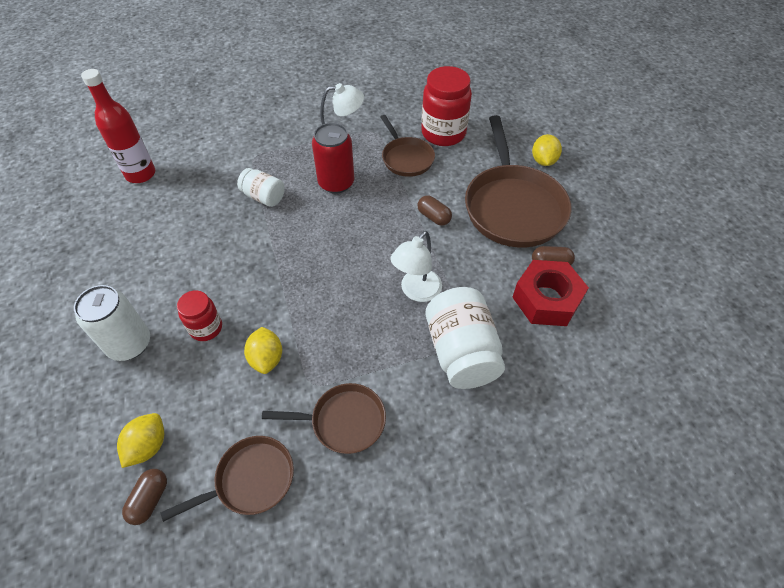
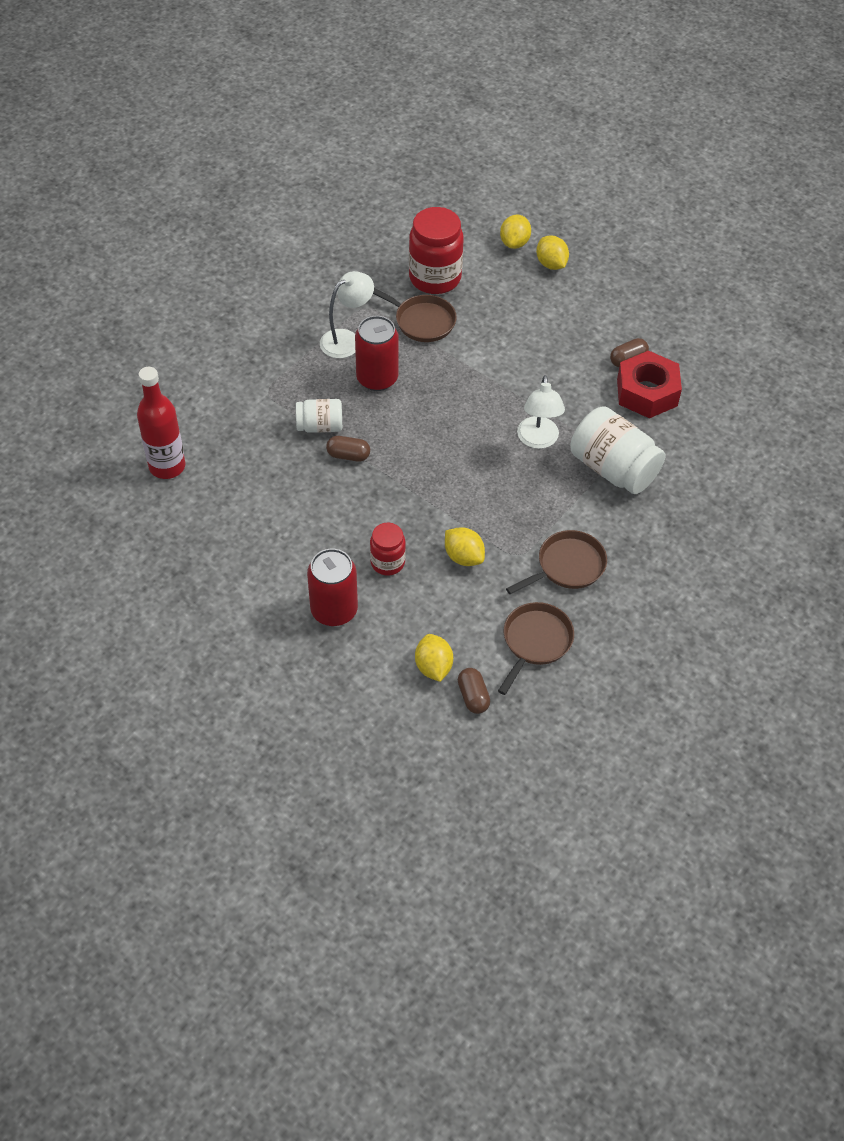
camera: 35 degrees left, 0 degrees up
white can [74,285,150,361] -> red can [307,549,358,626]
brown capsule [418,195,452,226] -> brown capsule moved to [326,436,370,461]
brown pan [465,115,571,247] -> none
none -> yellow lemon [500,214,531,249]

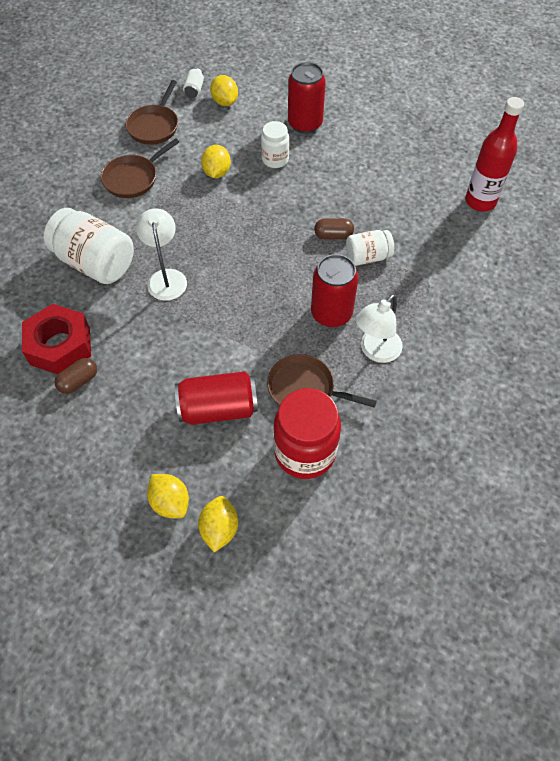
camera: 170 degrees right, 5 degrees up
red jar [370,523,406,575] -> white jar [261,121,289,168]
yellow lemon [445,527,485,566] -> yellow lemon turned 60 degrees clockwise [201,145,231,178]
brown capsule [458,668,490,714] -> white can [183,68,204,98]
none -> red can [175,371,258,425]

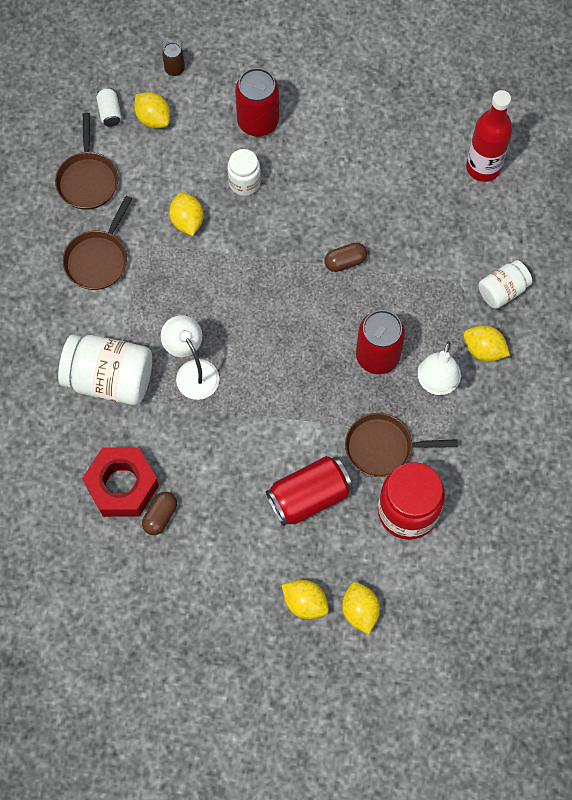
camera: 20 degrees left, 10 degrees up
white jar [346,230,394,266] -> white jar moved to [478,260,532,309]
none -> brown can [162,42,185,76]
none -> yellow lemon [464,325,510,362]

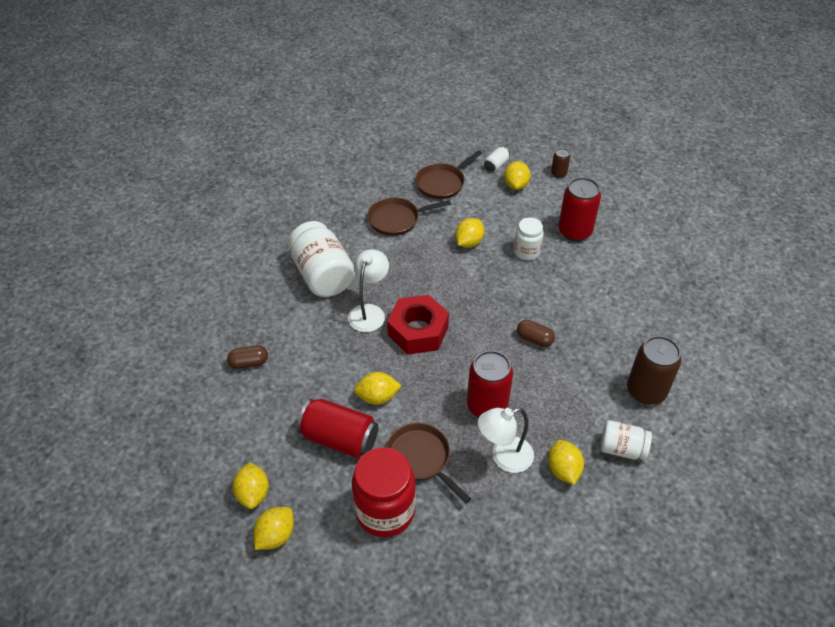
camera: 50 degrees right, 20 degrees down
red nut [82,447,159,517] -> red nut moved to [387,295,449,355]
red bottle [466,90,513,182] -> none
none -> yellow lemon [354,372,401,405]
none -> brown can [627,336,682,405]

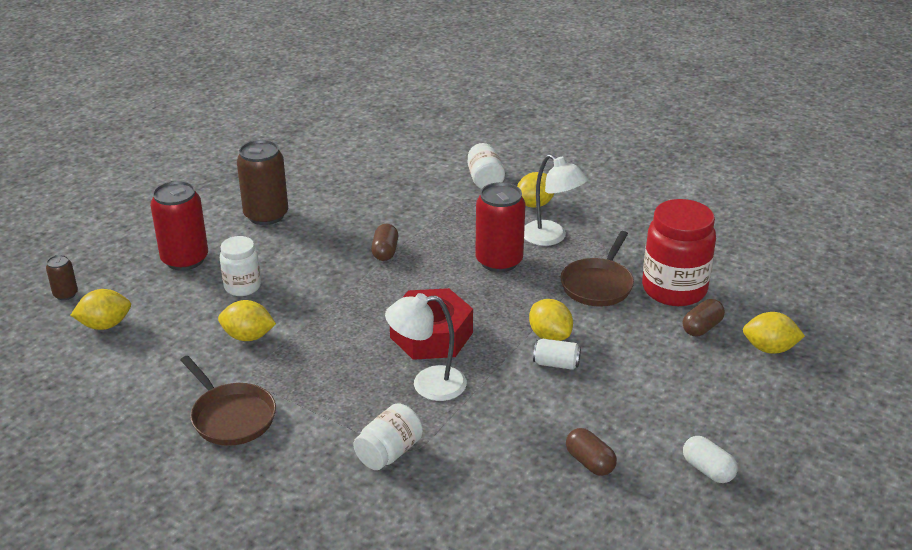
camera: 115 degrees left, 15 degrees down
yellow lemon [232,462,269,509] -> none
white jar [288,221,355,297] -> white jar [353,403,423,470], size x0.57
red can [297,399,378,458] -> none
brown pan [416,150,482,199] -> none
white can [484,146,510,172] -> white can moved to [533,339,581,370]
brown can [627,336,682,405] -> brown can moved to [237,140,288,225]
none -> brown capsule [683,299,725,336]
none -> white capsule [683,436,738,483]

